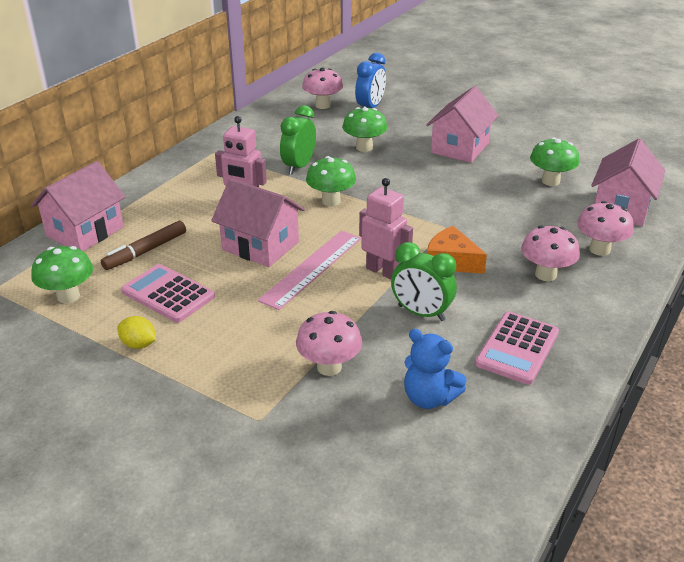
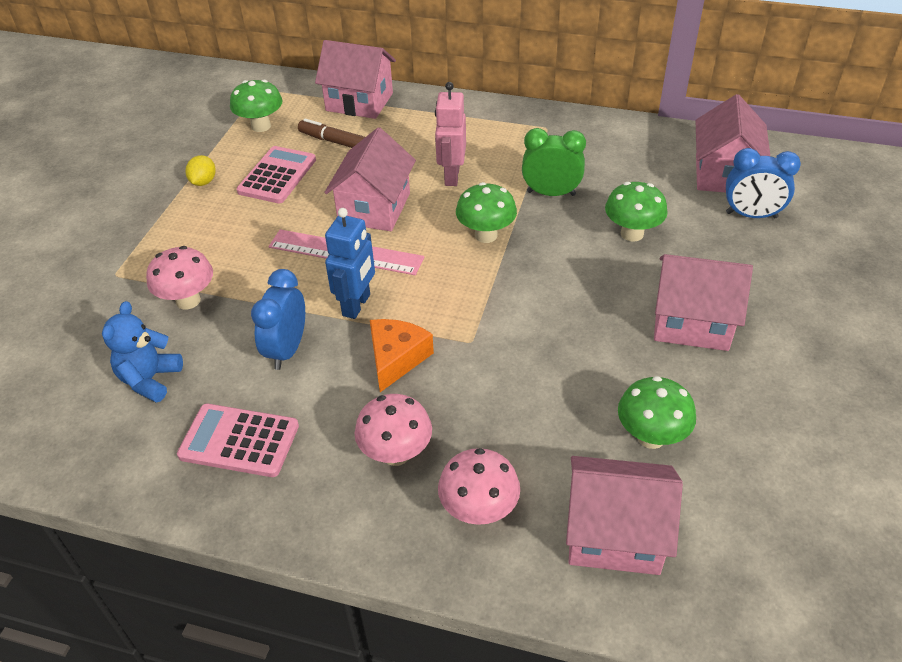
camera: 75 degrees right, 10 degrees up
pink mushroom [302,67,343,109] -> pink house [695,94,770,193]
pink robot [359,178,413,279] -> blue robot [325,208,375,319]
green clock [391,242,457,321] -> blue clock [251,269,305,370]

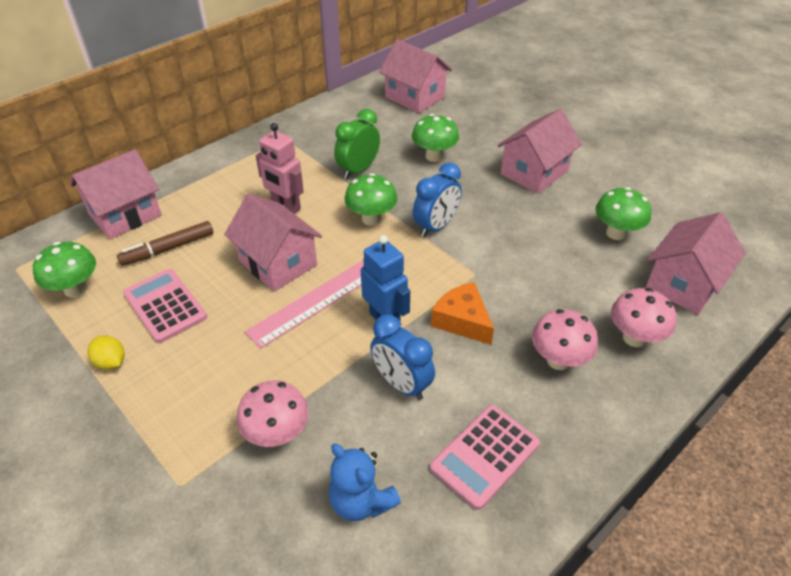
camera: 60 degrees left, 0 degrees up
blue clock [726,148,801,218] -> blue clock moved to [413,162,462,237]

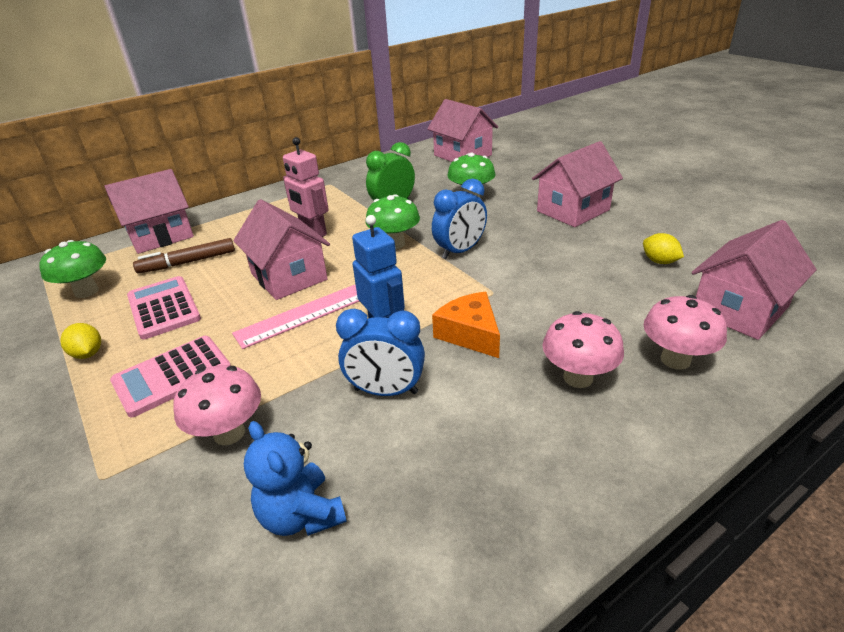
camera: 10 degrees right, 10 degrees down
blue clock [370,314,435,400] -> blue clock turned 45 degrees counterclockwise [336,309,425,396]
pink calculator [430,405,540,510] -> pink calculator moved to [110,336,231,417]
green mushroom [596,187,651,240] -> yellow lemon [643,233,684,264]

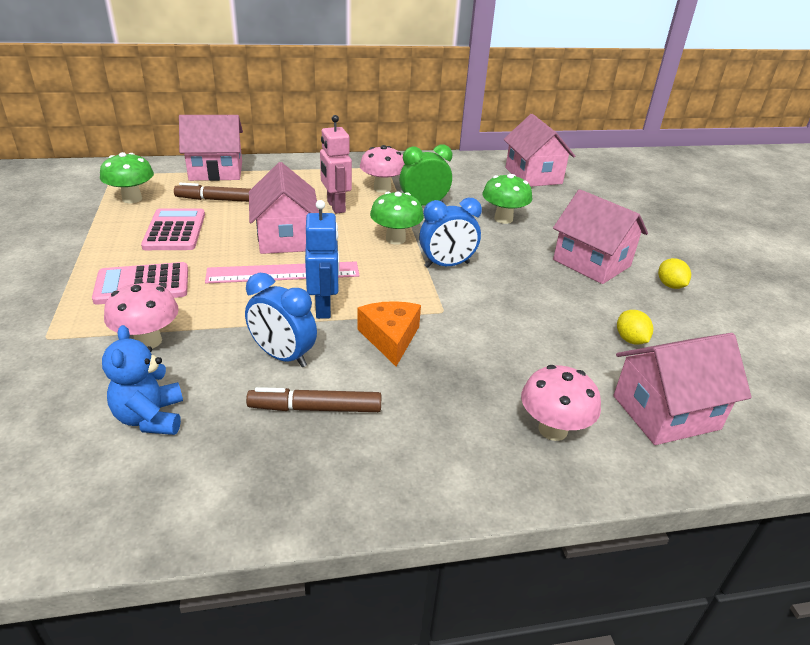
camera: 20 degrees right, 0 degrees up
yellow lemon [60,323,101,359] -> yellow lemon moved to [658,258,691,289]
pink house [532,141,623,227] -> pink house turned 60 degrees clockwise [553,189,648,284]
pink mushroom [542,311,624,388] -> pink mushroom moved to [360,145,404,193]
none -> brown marker [246,387,381,412]

